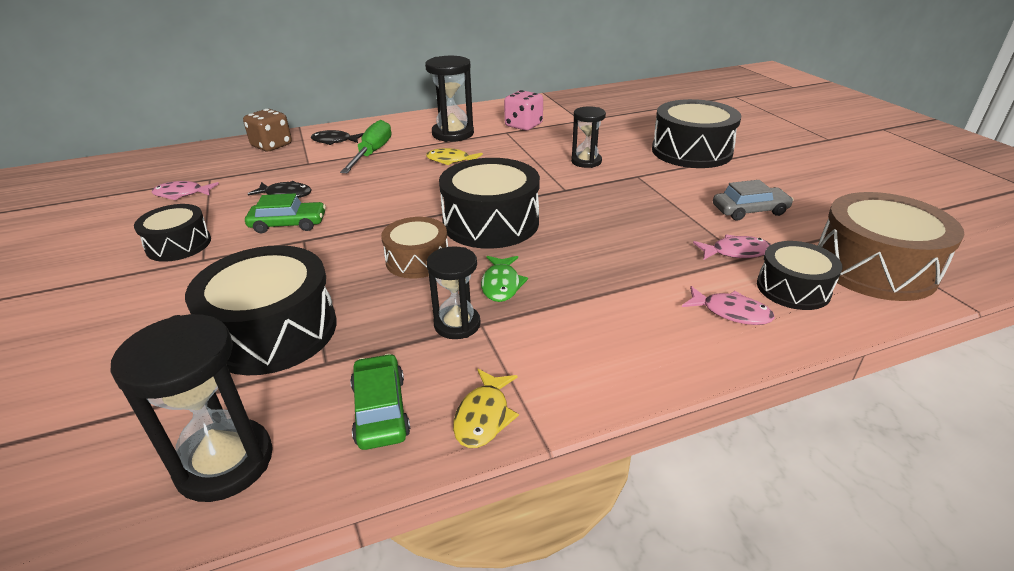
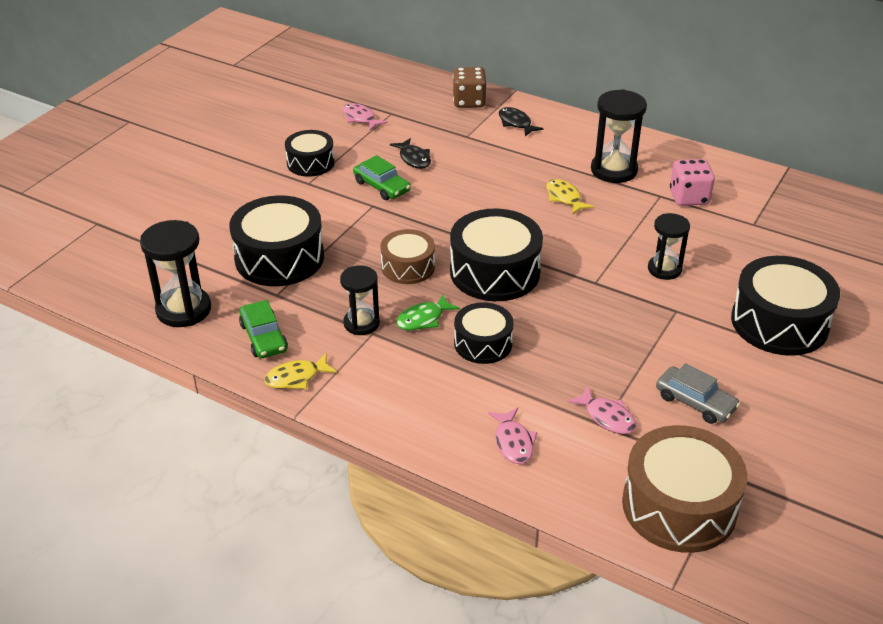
camera: 50 degrees right, 5 degrees up
green screwdriver [340,120,391,173] -> none
green car [350,354,410,450] -> green car turned 120 degrees clockwise [239,300,288,358]
black drum [757,241,843,310] -> black drum moved to [454,302,514,364]

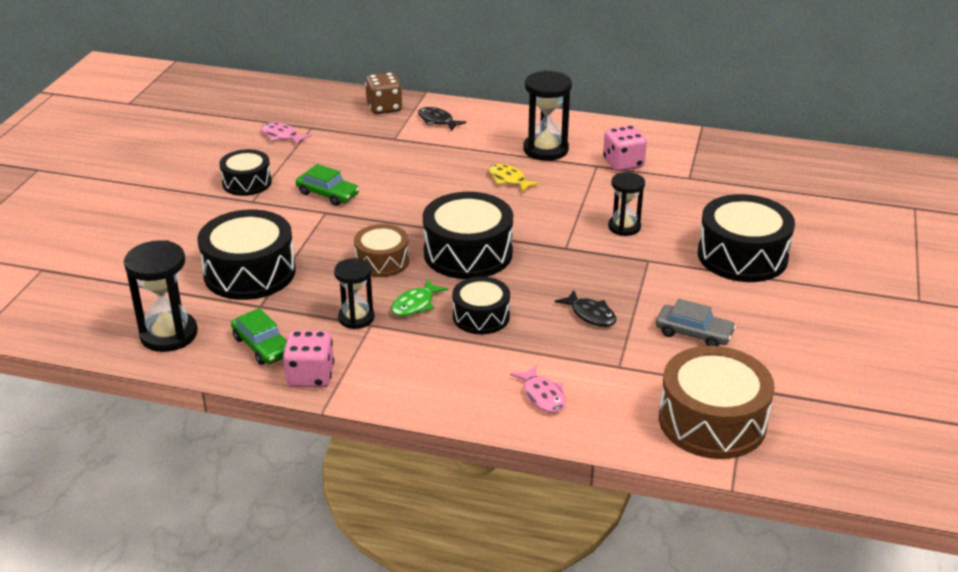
camera: 15 degrees left, 5 degrees down
yellow fish [264,353,337,389] -> pink dice [283,330,334,387]
black fish [390,138,431,169] -> black fish moved to [555,290,616,327]
pink fish [567,386,636,434] -> none

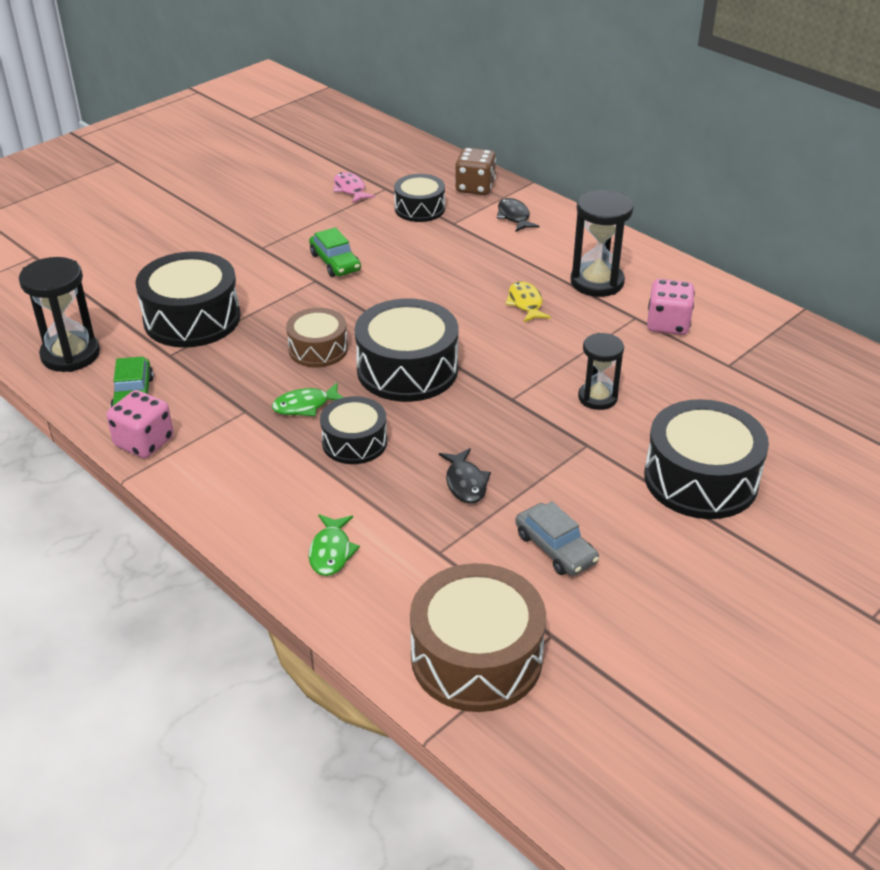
camera: 30 degrees right, 5 degrees up
black drum [219,149,272,196] -> black drum moved to [394,174,445,222]
black hourglass [334,258,375,329] -> none
pink fish [510,365,566,413] -> green fish [309,514,360,576]

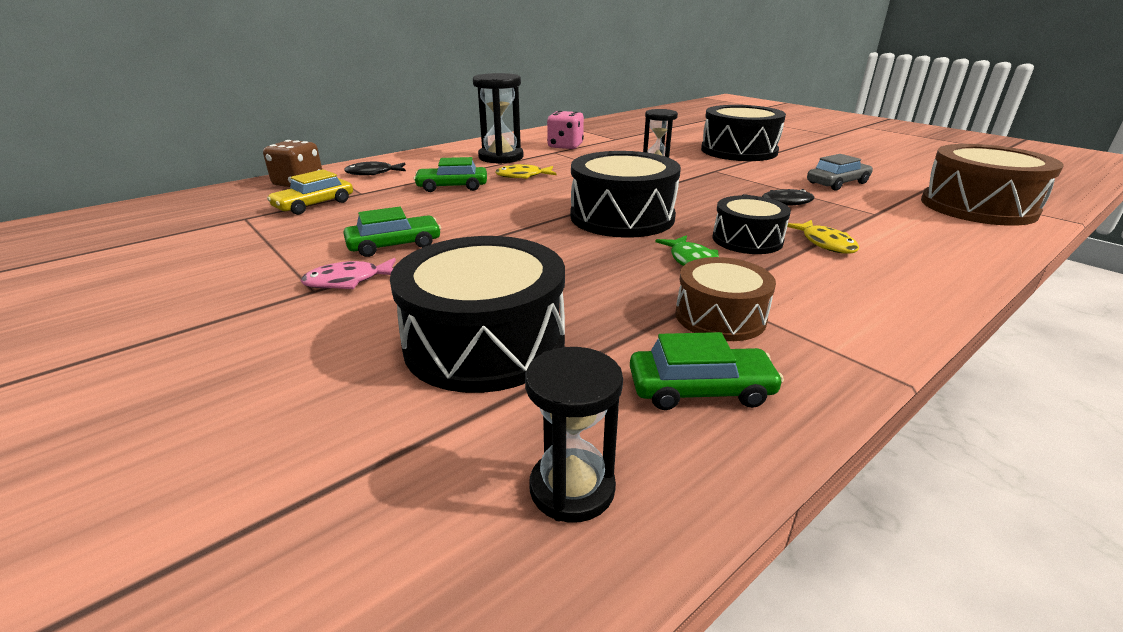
camera: 85 degrees left, 10 degrees down
black hourglass [19,257,100,372] -> black hourglass [525,347,623,523], size x0.65
pink dice [106,390,174,458] -> none
brown drum [286,308,348,367] -> brown drum moved to [675,257,776,341]
green fish [309,514,360,576] -> none
pink fish [333,172,375,203] -> pink fish moved to [301,258,396,289]
black drum [394,174,445,222] -> yellow car [267,169,353,215]
none -> green car [414,157,487,192]
none -> yellow fish [785,220,859,254]

